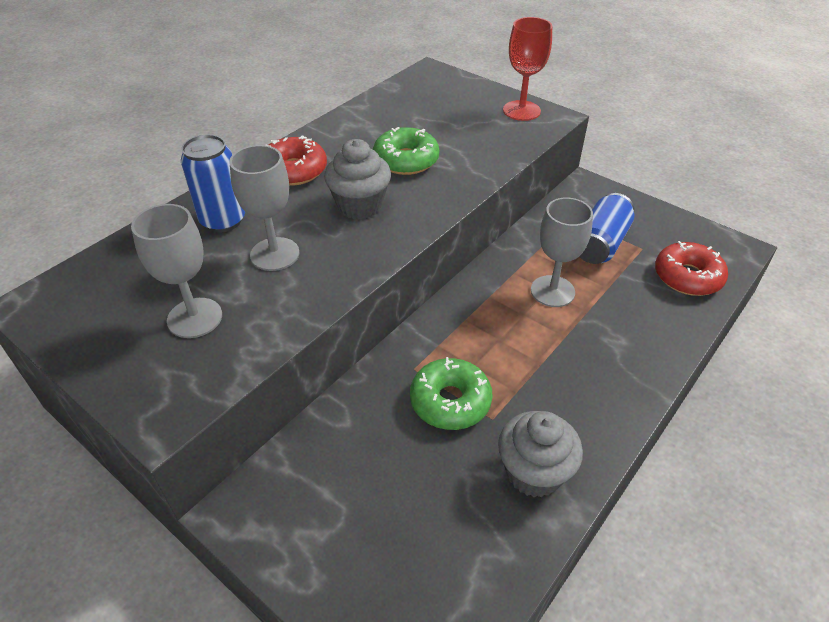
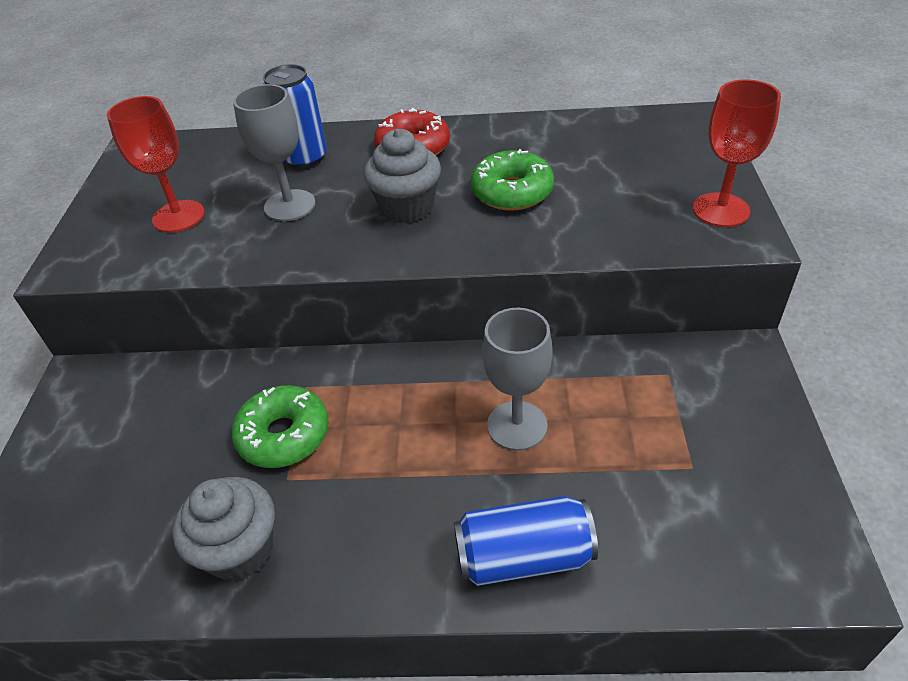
camera: 55 degrees right, 0 degrees up
grey goblet [131,204,222,338] -> red goblet [107,96,205,233]
blue can [579,193,634,264] -> blue can moved to [454,496,598,586]
red donut [655,241,728,296] -> none

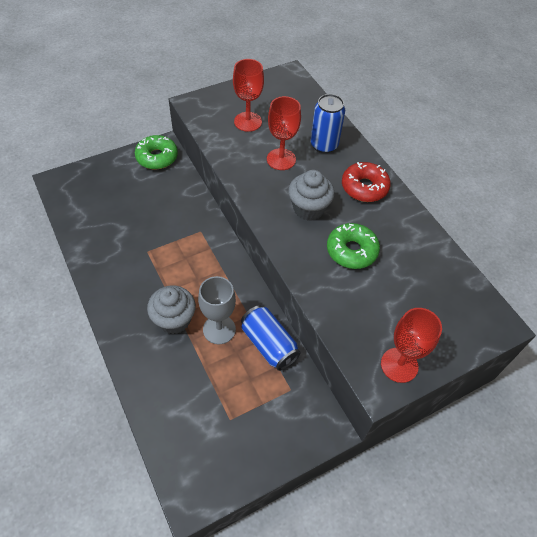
camera: 55 degrees right, 10 degrees up
grey cupcake [172,477,275,581] -> grey cupcake moved to [147,286,196,334]
green donut [232,385,329,468] -> green donut moved to [135,135,178,169]
grey goblet [233,84,316,221] -> red goblet [267,96,301,170]
blue can [454,496,598,586] -> blue can moved to [241,305,301,371]

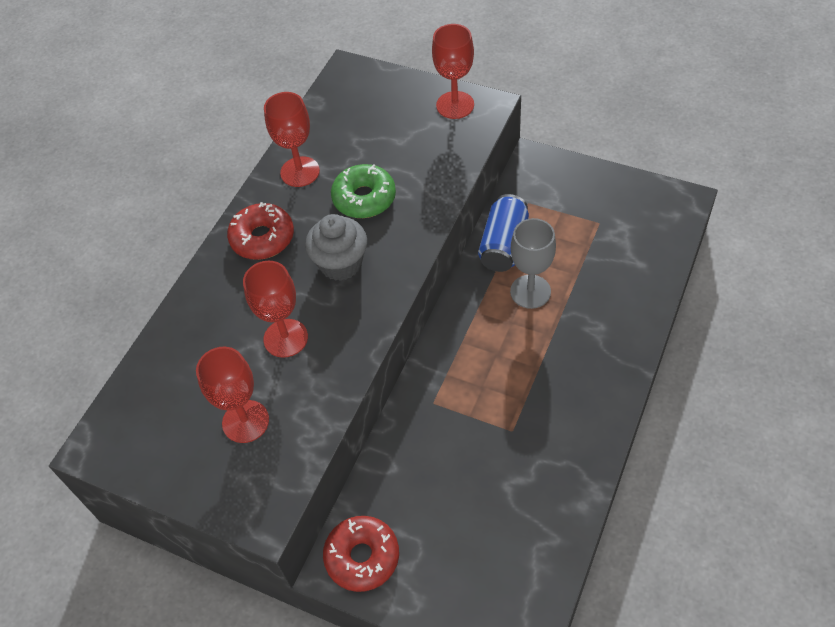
camera: 120 degrees left, 0 degrees up
green donut [135,135,178,169] -> red donut [323,516,399,592]
grey cupcake [147,286,196,334] -> none
blue can [310,94,345,153] -> none
none -> red goblet [264,92,320,187]

